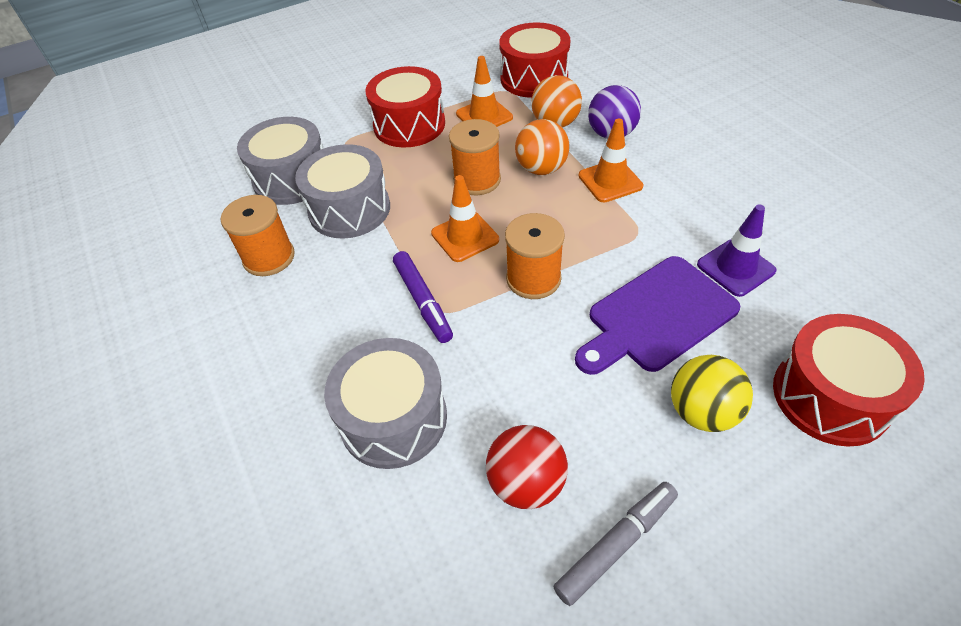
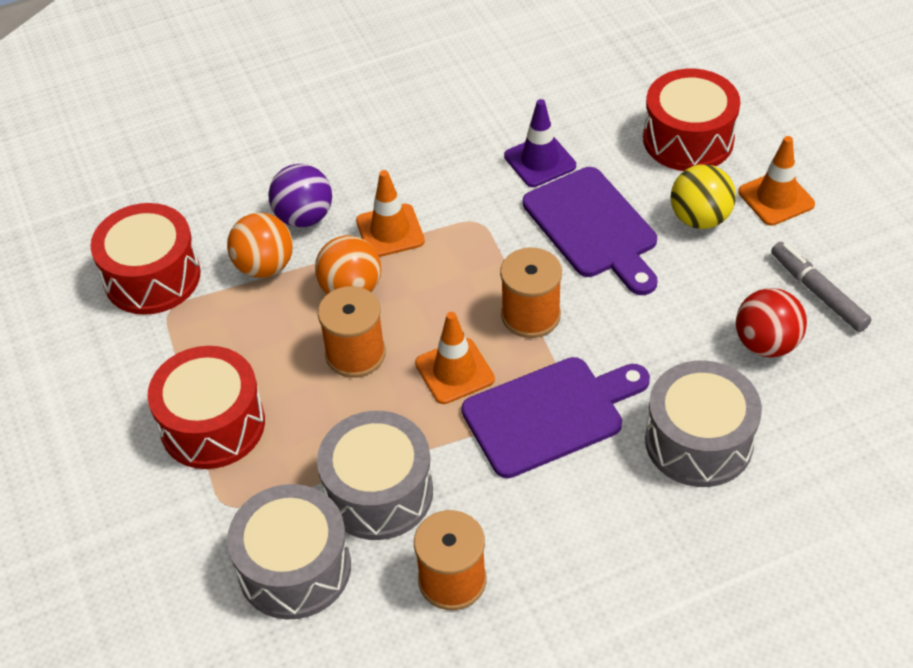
camera: 85 degrees left, 0 degrees up
purple marker [393,251,453,343] -> purple cutting board [462,357,650,478]
orange traffic cone [456,56,513,127] -> orange traffic cone moved to [738,136,815,226]

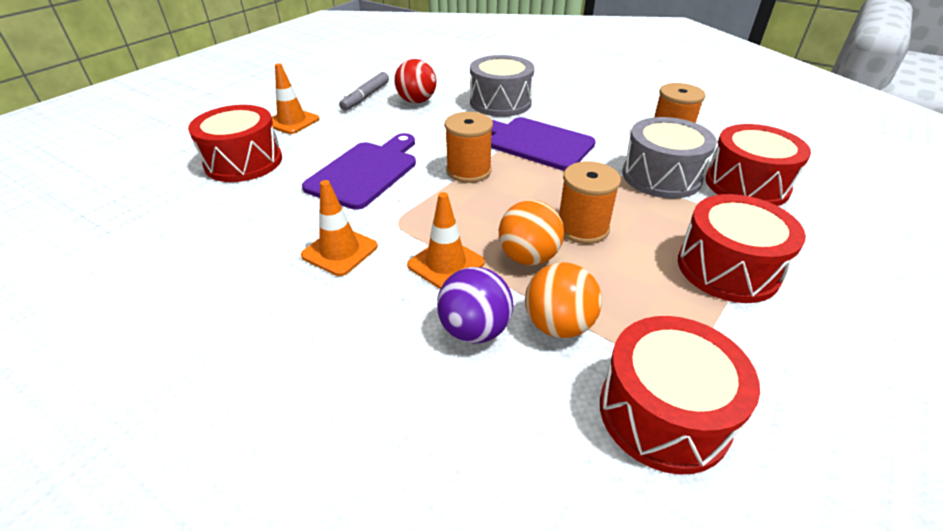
camera: 125 degrees left, 10 degrees down
grey drum [227,484,351,620] -> red drum [705,124,811,206]
orange traffic cone [415,312,495,404] -> orange traffic cone moved to [301,180,378,276]
purple traffic cone [504,99,576,187] -> none
yellow ball [671,164,736,229] -> none

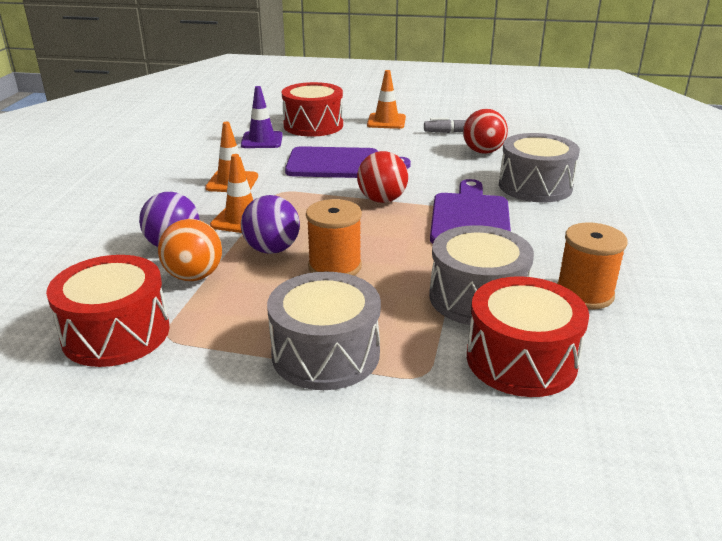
camera: 65 degrees right, 10 degrees down
orange spool [445,112,493,183] -> red ball [357,151,408,203]
orange ball [499,200,564,265] -> purple ball [241,195,300,254]
red drum [678,194,806,303] -> grey drum [267,272,381,390]
none -> purple traffic cone [241,86,283,148]

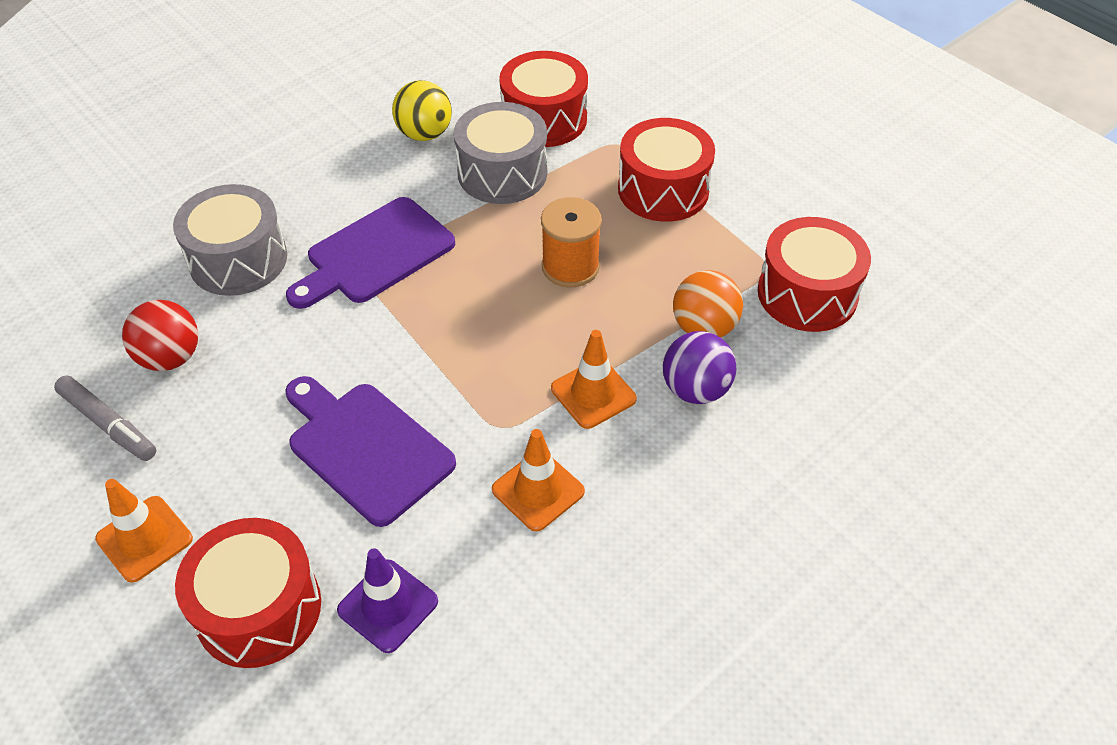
camera: 140 degrees left, 20 degrees up
purple ball [241,195,300,254] -> none
grey drum [267,272,381,390] -> red drum [618,118,715,222]
red ball [357,151,408,203] -> none
orange spool [557,223,628,310] -> yellow ball [392,80,452,141]

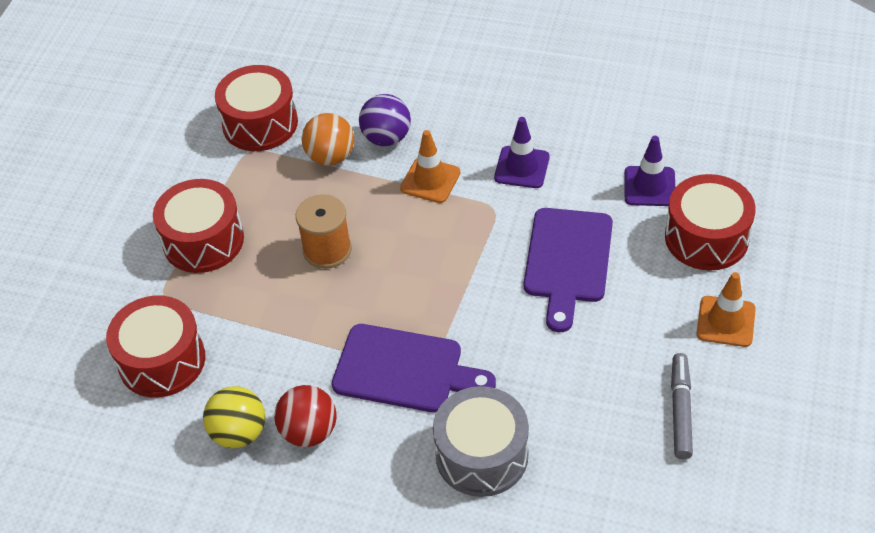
camera: 120 degrees left, 0 degrees up
red ball [122,300,198,371] -> red ball moved to [274,385,337,447]
grey drum [454,102,547,204] -> none
orange traffic cone [492,429,585,532] -> purple traffic cone [494,117,549,188]

